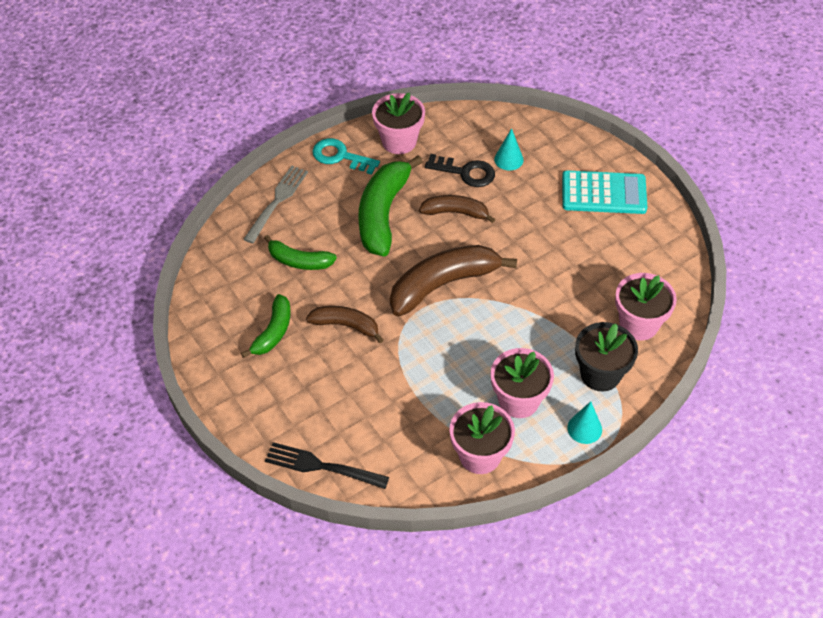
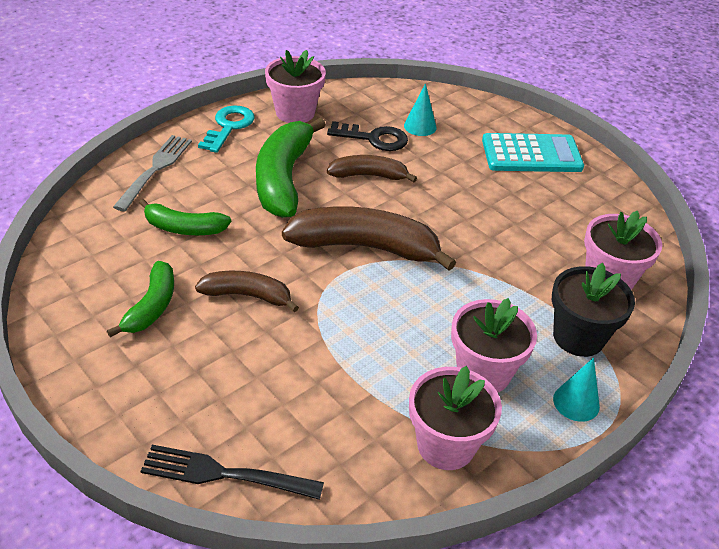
camera: 10 degrees left, 10 degrees down
turquoise key [312,138,380,175] -> turquoise key turned 90 degrees clockwise [198,105,255,153]
brown banana [390,245,517,316] -> brown banana turned 45 degrees clockwise [282,206,456,271]

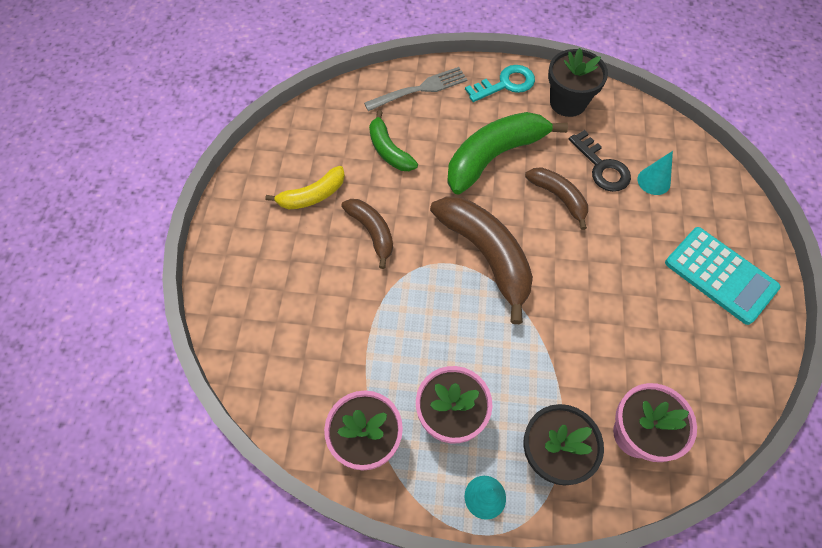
camera: 50 degrees right, 20 degrees up
green banana [107,261,174,337] -> yellow banana [265,166,345,209]
black fork [141,445,324,500] -> none
pink flower pot [265,50,326,123] -> black flower pot [548,48,608,117]

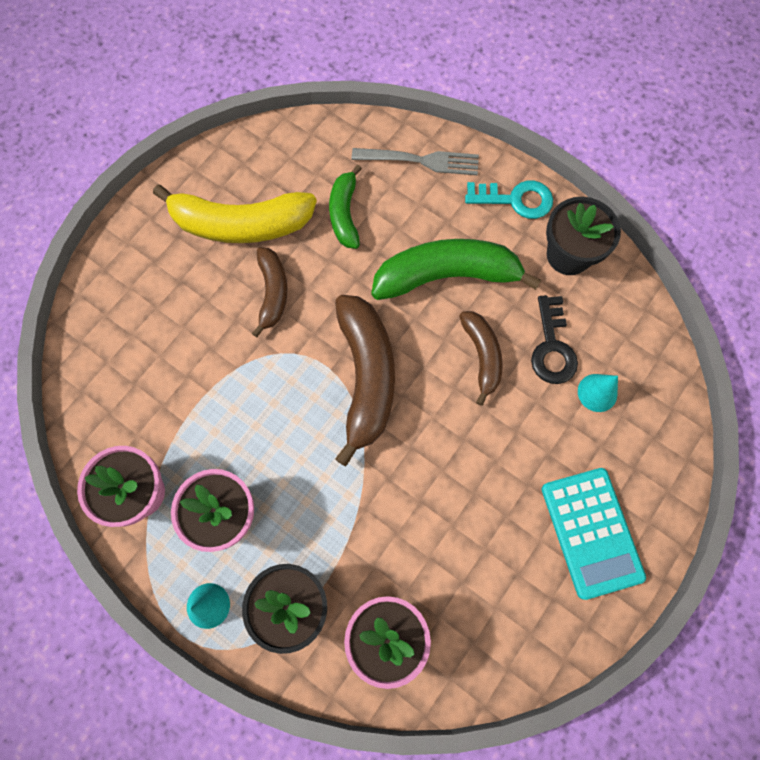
camera: 30 degrees right, 10 degrees up
yellow banana [265,166,345,209] -> yellow banana [153,184,317,243], size x1.75

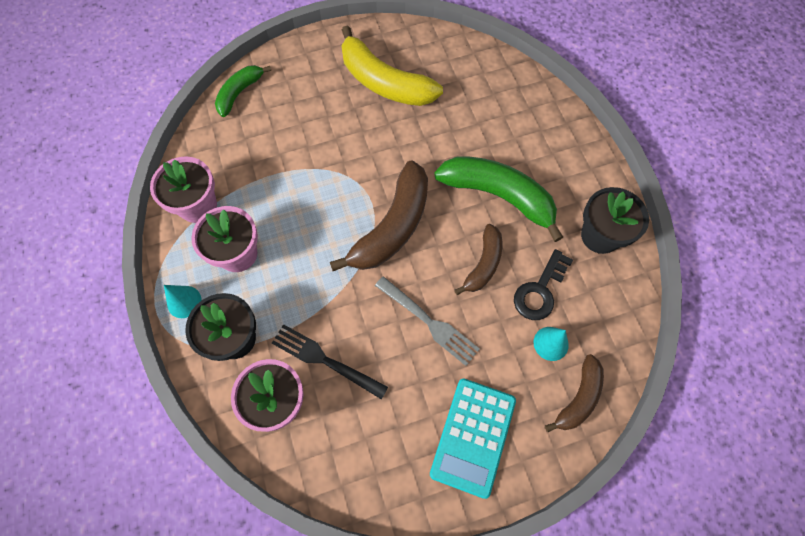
camera: 35 degrees right, 5 degrees down
brown banana [252,247,287,337] -> brown banana moved to [545,354,604,432]
green banana [329,165,362,249] -> green banana moved to [215,65,271,117]
grey fork [352,148,479,175] -> grey fork moved to [375,276,480,366]
turquoise key [465,180,553,219] -> none
none -> black fork [272,324,388,400]

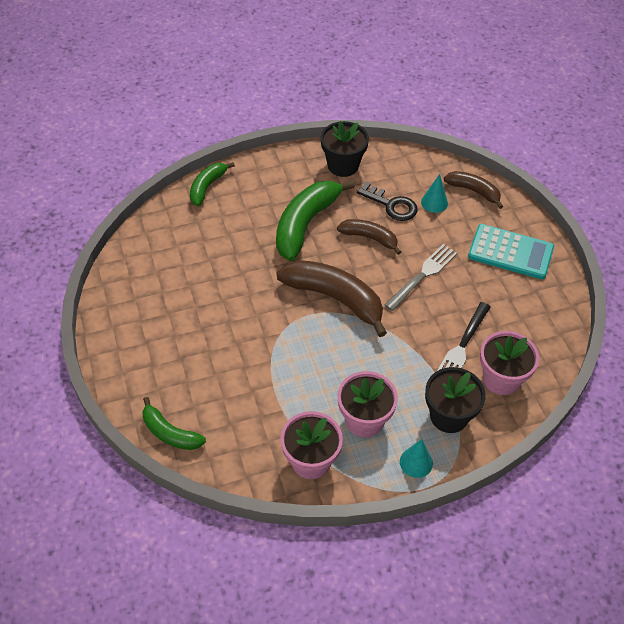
camera: 90 degrees left, 15 degrees down
yellow banana [342,25,443,106] -> none
none -> green banana [190,162,235,206]

